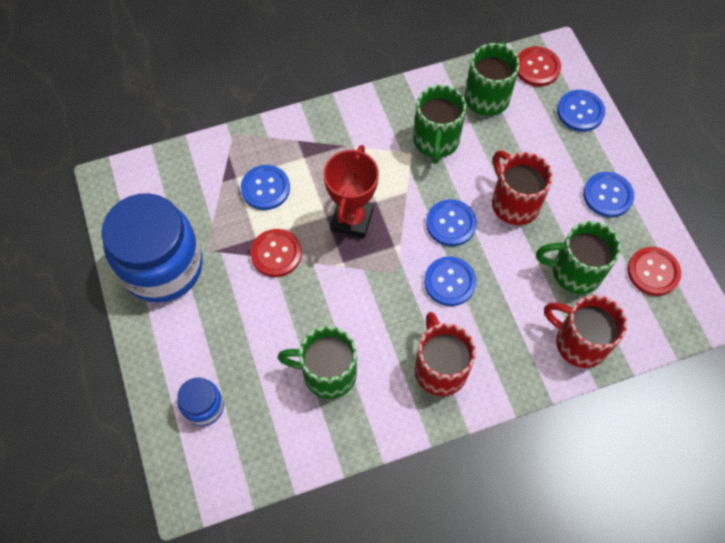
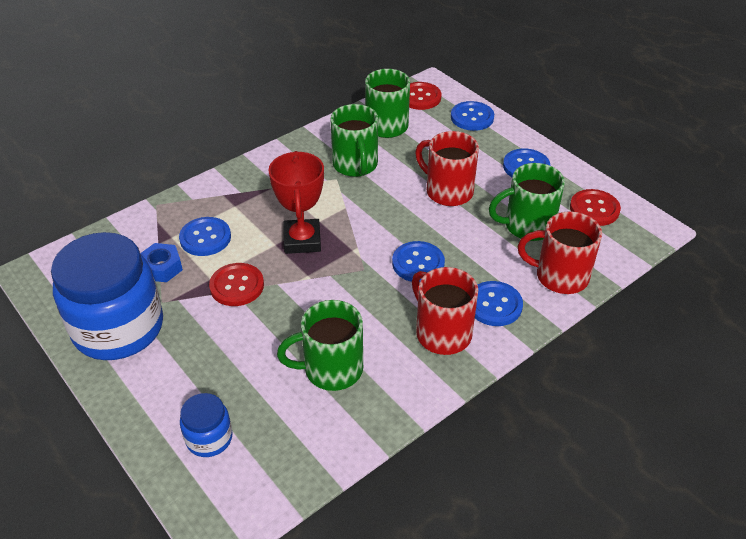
camera: 20 degrees left, 20 degrees down
blue button [426,199,477,246] -> blue button moved to [475,281,523,326]
none -> blue nut [140,243,183,282]

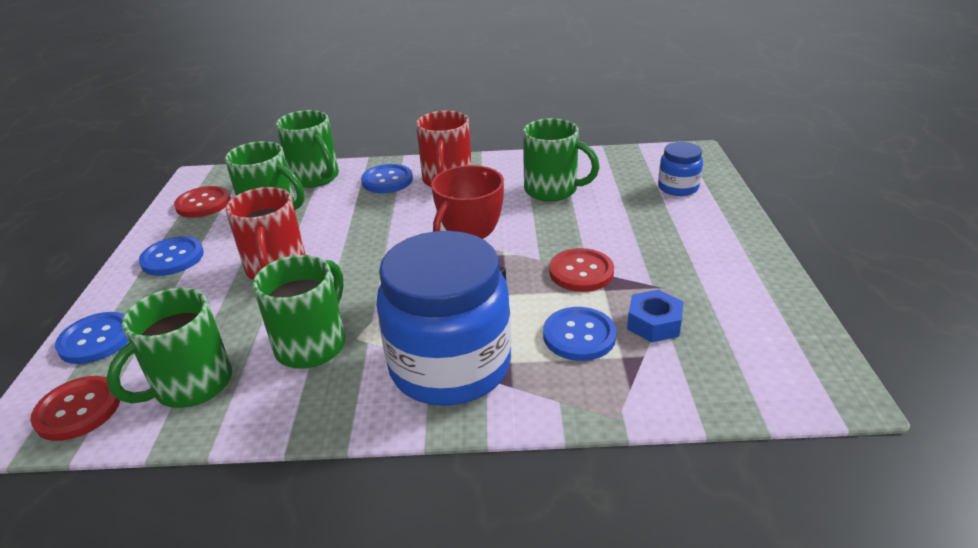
camera: 140 degrees left, 10 degrees down
blue jar [51,232,163,360] -> blue jar moved to [376,231,511,406]
blue button [392,241,445,283] -> none
red mug [518,211,602,294] -> green mug [276,110,339,188]

